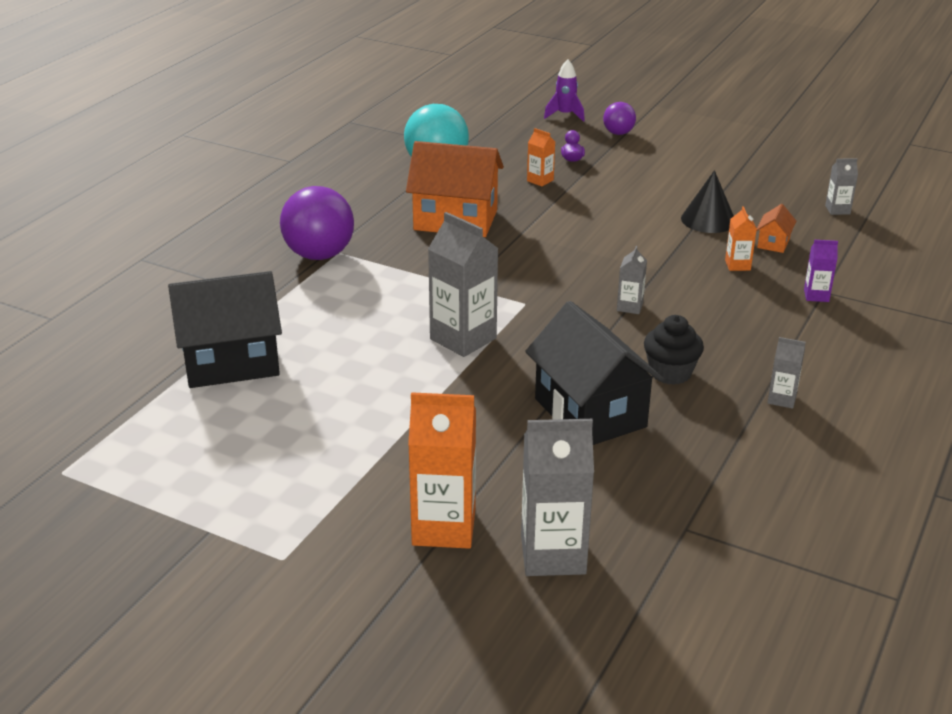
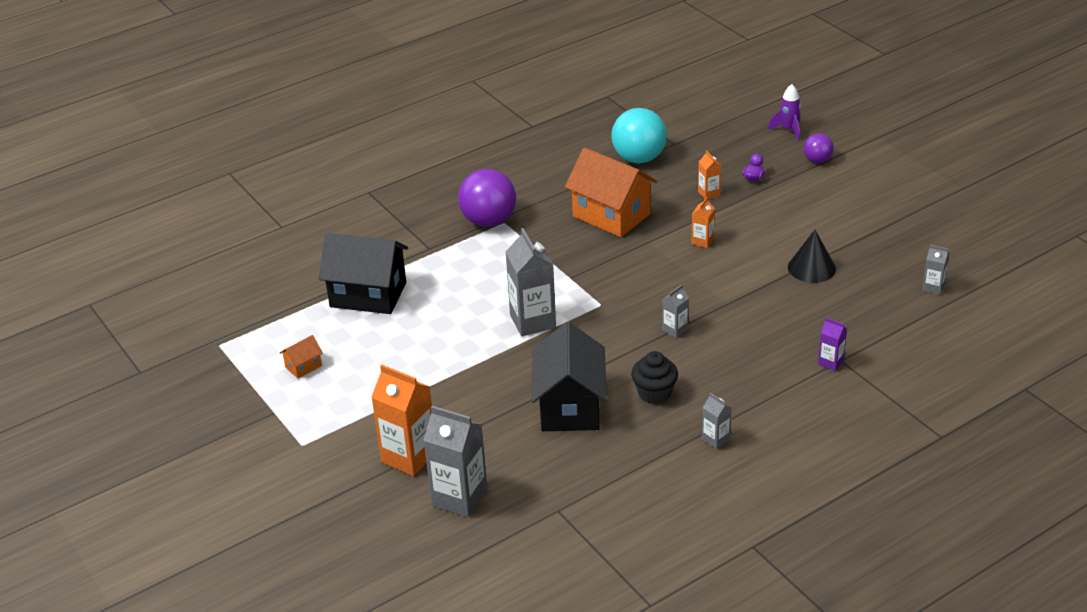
camera: 30 degrees right, 5 degrees up
orange carton [725,206,757,271] -> orange carton moved to [691,197,715,248]
orange house [757,204,796,253] -> orange house moved to [280,335,323,379]

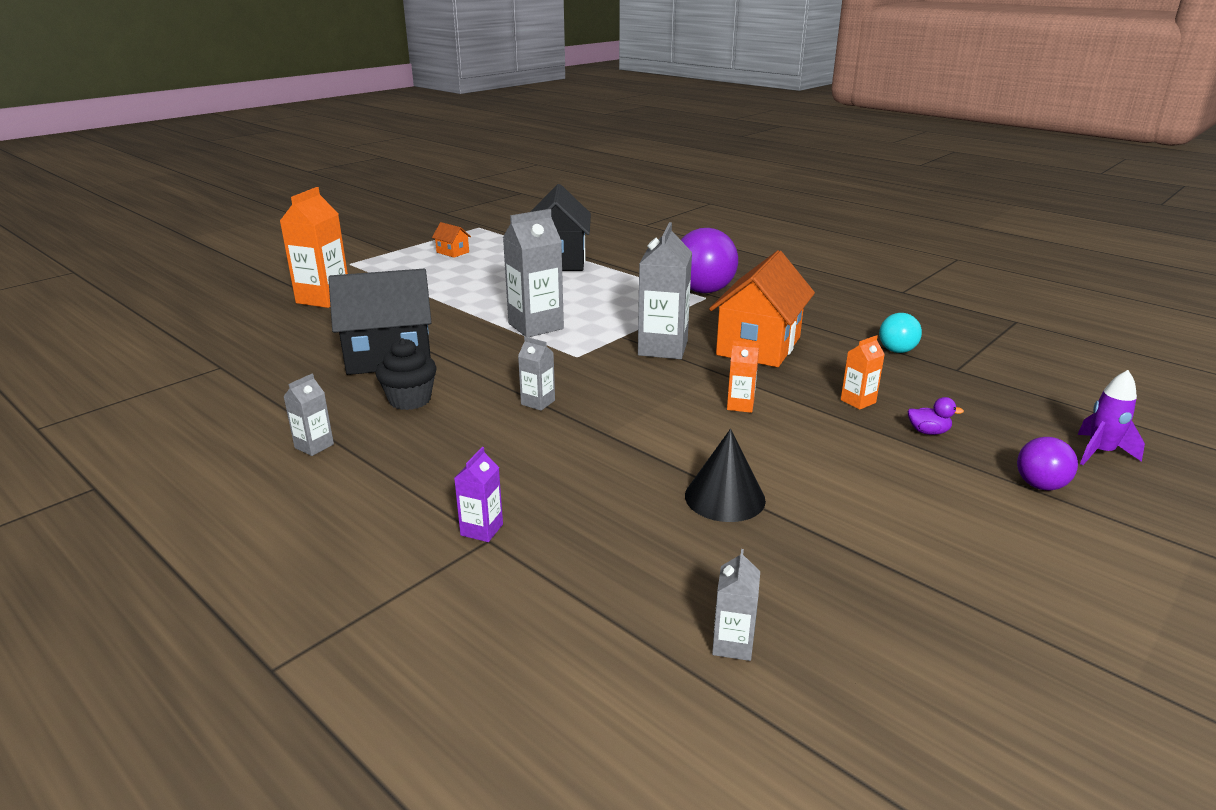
camera: 75 degrees right, 10 degrees down
grey carton [423,406,487,518] -> grey carton moved to [638,222,692,359]
turquoise ball [612,108,667,163] -> turquoise ball [879,313,922,353], size x0.53

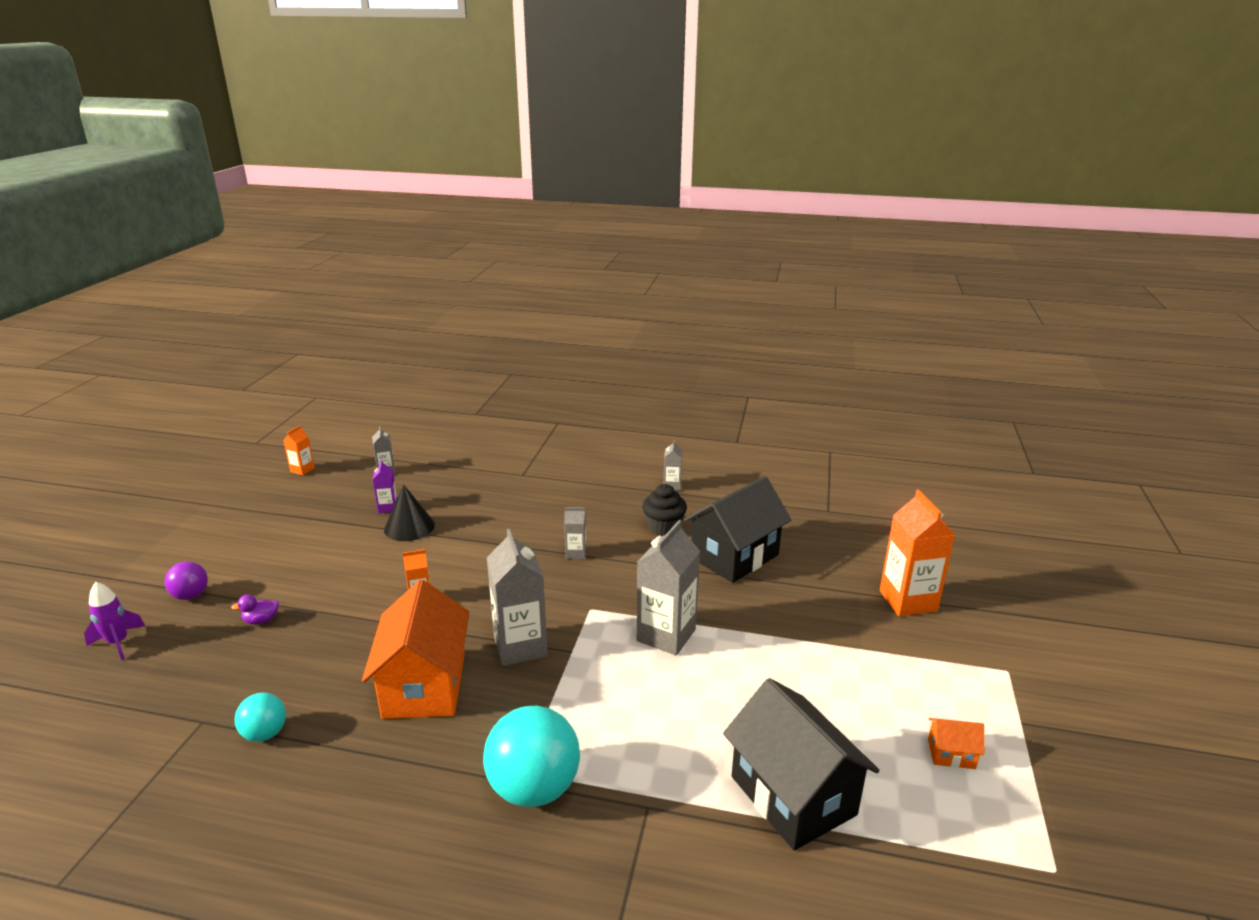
camera: 150 degrees right, 0 degrees up
purple carton [454,447,503,542] -> purple carton moved to [373,460,397,513]
purple ball [681,228,738,293] -> turquoise ball [483,706,580,807]
orange carton [841,335,885,410] -> orange carton moved to [283,426,315,475]

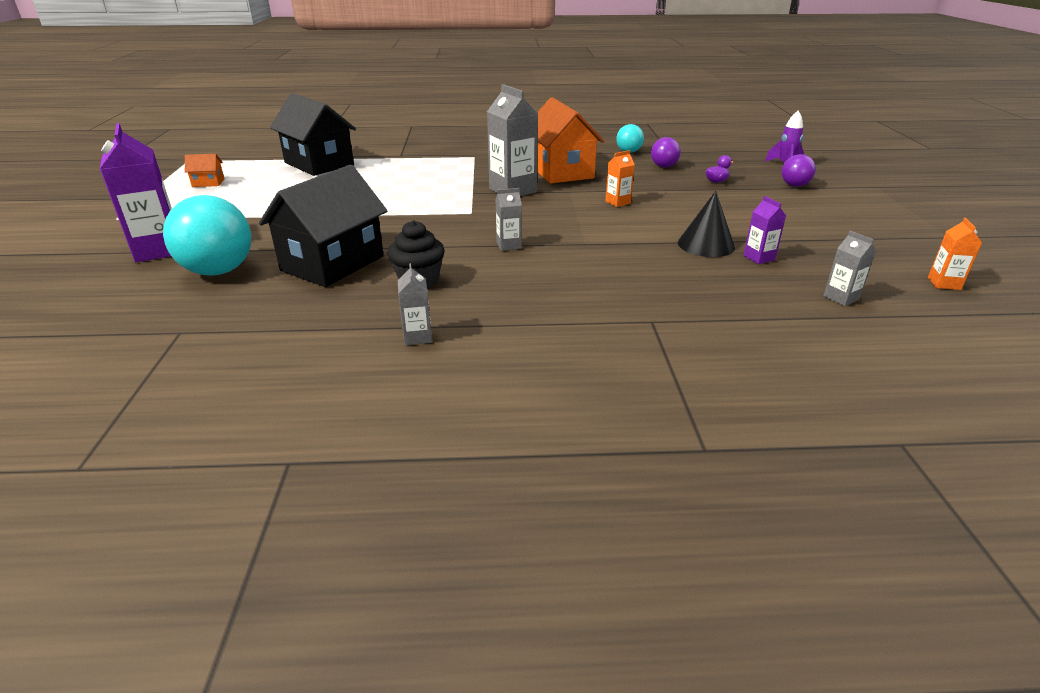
camera: 165 degrees right, 5 degrees up
turquoise ball [483,706,580,807] -> turquoise ball moved to [163,195,251,276]
grey carton [637,520,700,655] -> none
orange carton [880,490,955,616] -> purple carton [100,123,172,262]
none -> purple ball [651,137,681,168]

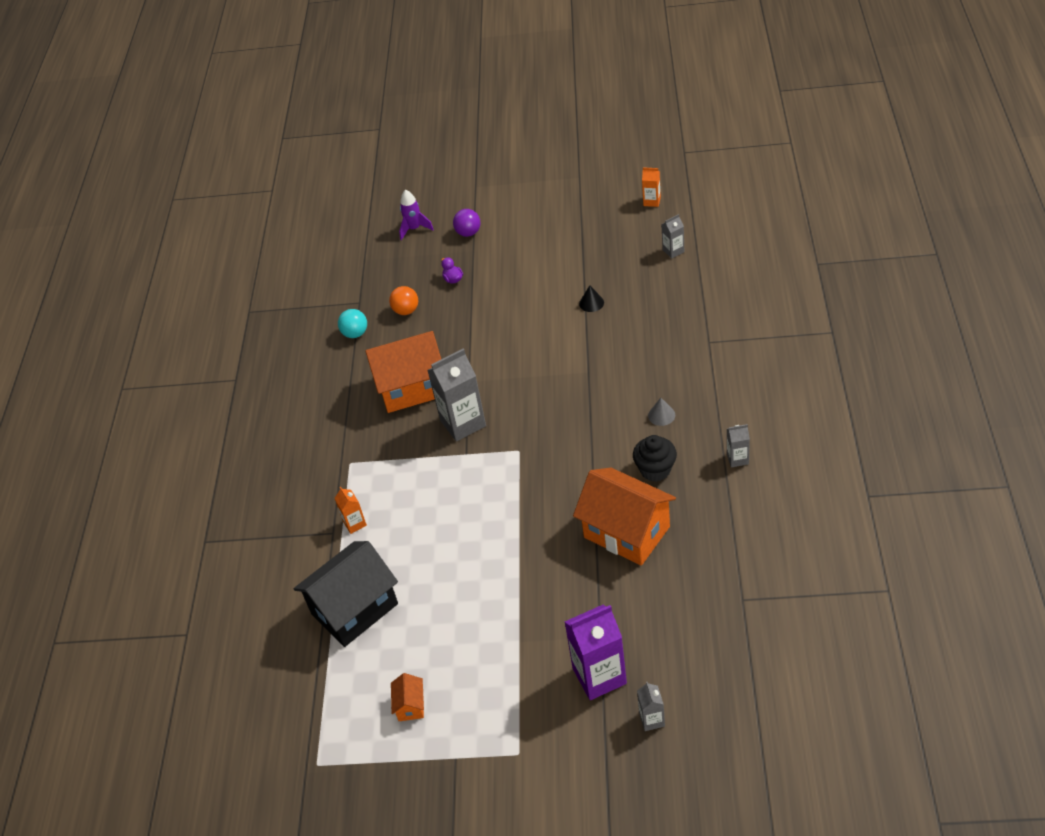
camera: 80 degrees left, 15 degrees up
turquoise ball [163,195,251,276] -> none
black house [259,165,387,287] -> orange house [573,468,676,566]
grey carton [495,188,522,251] -> grey carton moved to [637,681,665,731]
orange carton [605,150,635,207] -> orange carton moved to [334,487,367,534]
purple ball [651,137,681,168] -> orange ball [389,286,418,315]
black cone [678,191,735,257] -> black cone [579,285,604,312], size x0.58
purple carton [743,196,786,264] -> none
none -> grey cone [648,398,675,426]

